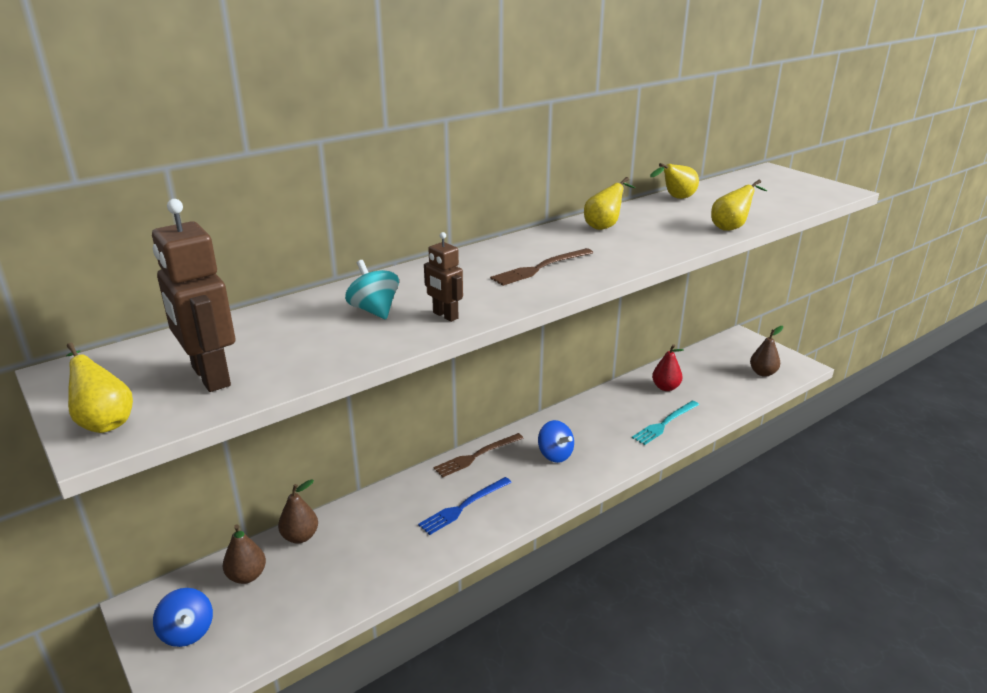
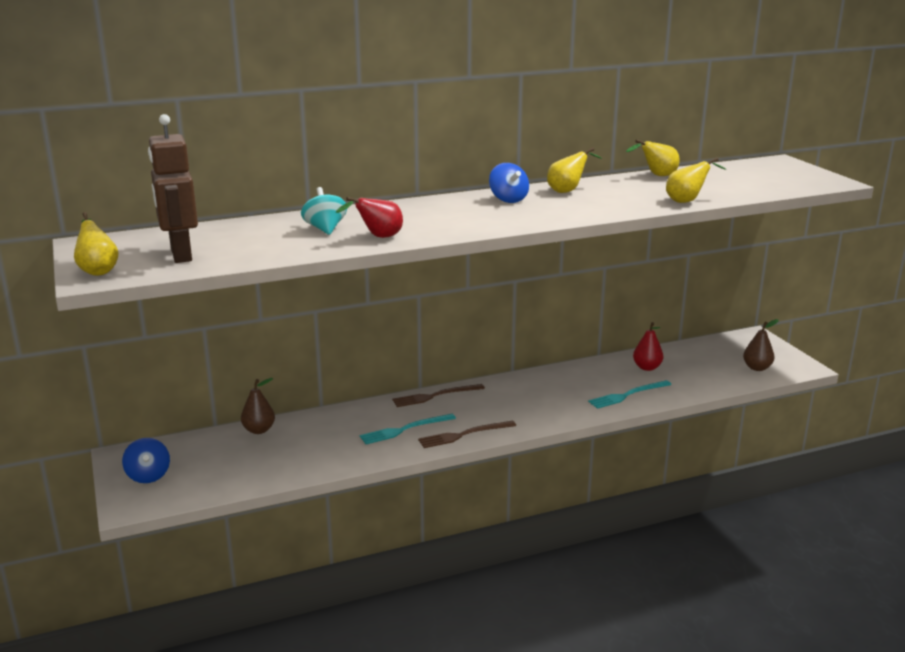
camera: 15 degrees right, 5 degrees down
brown pear [223,524,266,584] -> none
blue fork [418,477,512,535] -> turquoise fork [360,414,456,444]
brown robot [424,232,463,322] -> red pear [336,197,403,238]
brown fork [490,248,593,286] -> brown fork moved to [418,421,516,448]
blue spinning top [538,420,574,463] -> blue spinning top moved to [489,163,529,203]

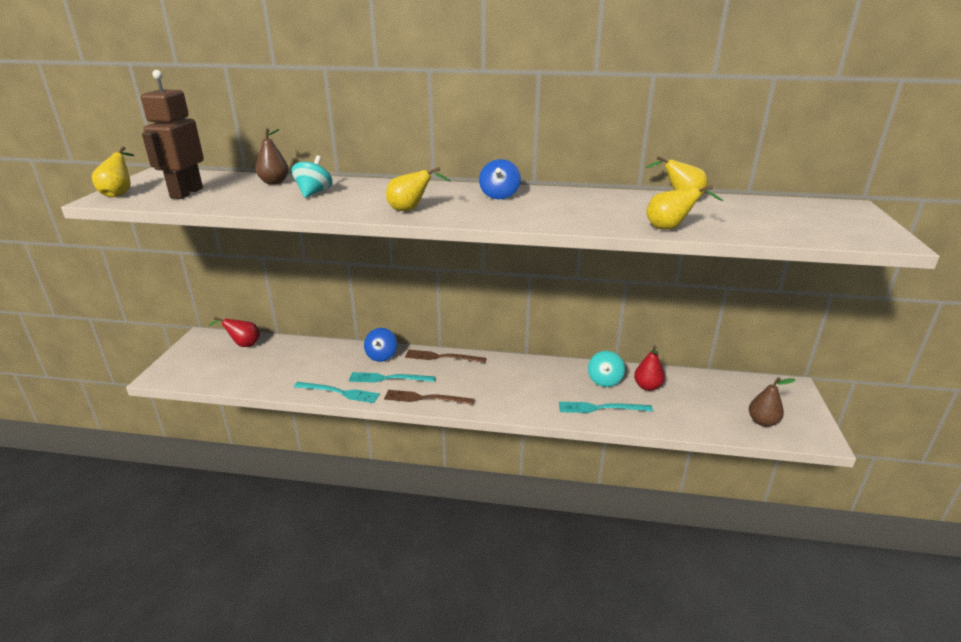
camera: 30 degrees right, 5 degrees up
blue spinning top [122,438,170,483] -> blue spinning top moved to [364,328,397,362]
brown pear [241,378,275,434] -> brown pear moved to [256,128,289,185]
red pear [336,197,403,238] -> red pear moved to [209,317,260,347]
yellow pear [547,147,602,193] -> yellow pear moved to [386,167,450,211]
none -> turquoise fork [294,382,380,403]
none -> turquoise spinning top [588,351,625,387]

